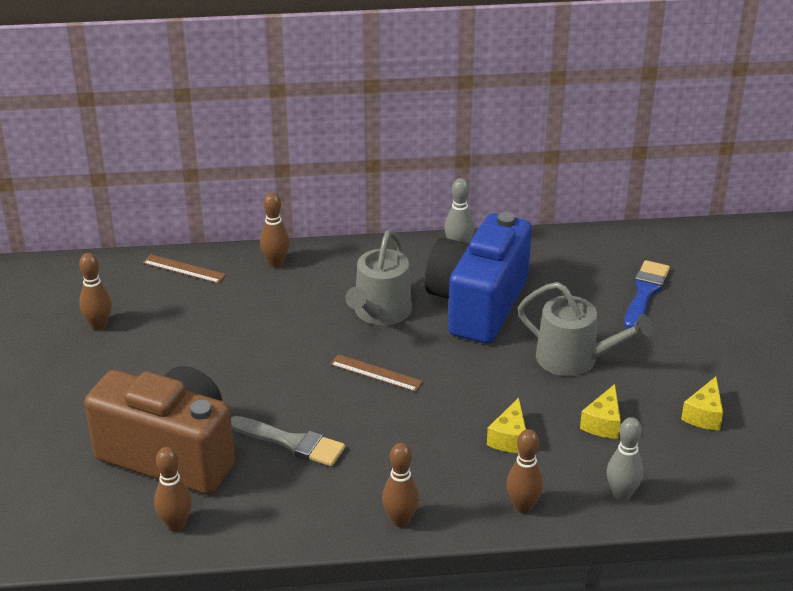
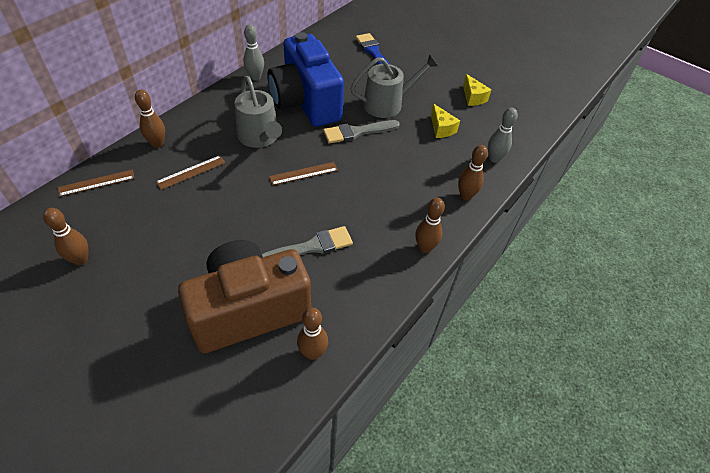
camera: 50 degrees left, 15 degrees up
yellow cheese [487,397,526,453] -> none
none -> brown ruler [156,155,226,190]
none -> grey brush [323,120,400,144]

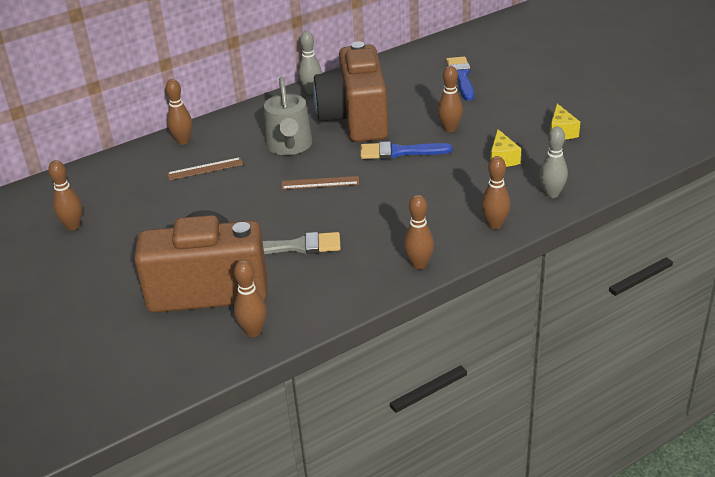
camera: 25 degrees right, 15 degrees down
brown ruler [58,170,135,197] -> none
blue camera [267,32,344,127] -> brown camera [313,41,389,142]
grey brush [323,120,400,144] -> blue brush [360,141,453,159]
grey watering can [350,54,438,118] -> brown bowling pin [438,66,463,132]

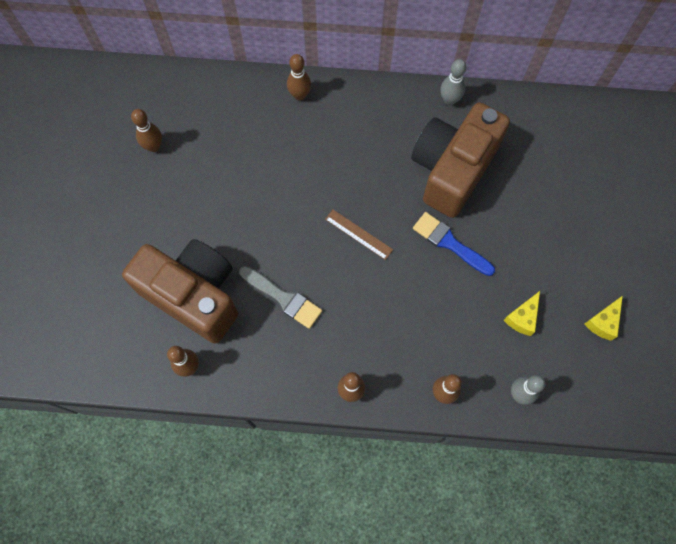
camera: 35 degrees right, 35 degrees up
brown ruler [167,157,243,180] -> none
grey watering can [264,76,312,155] -> none
brown bowling pin [438,66,463,132] -> none
blue brush [446,56,474,101] -> none

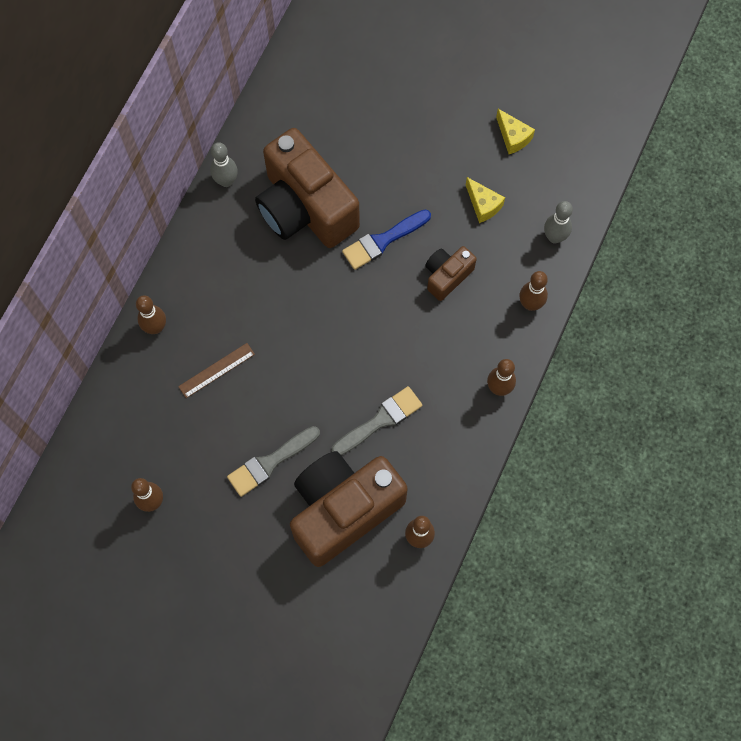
camera: 70 degrees left, 0 degrees up
brown ruler [325,210,393,260] -> brown ruler moved to [178,343,255,398]
none -> grey brush [227,426,320,497]
none -> brown camera [425,246,477,301]

